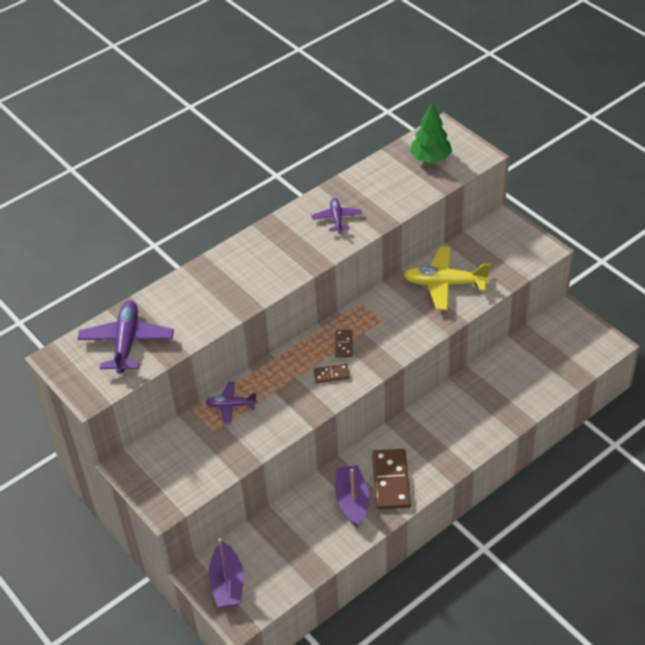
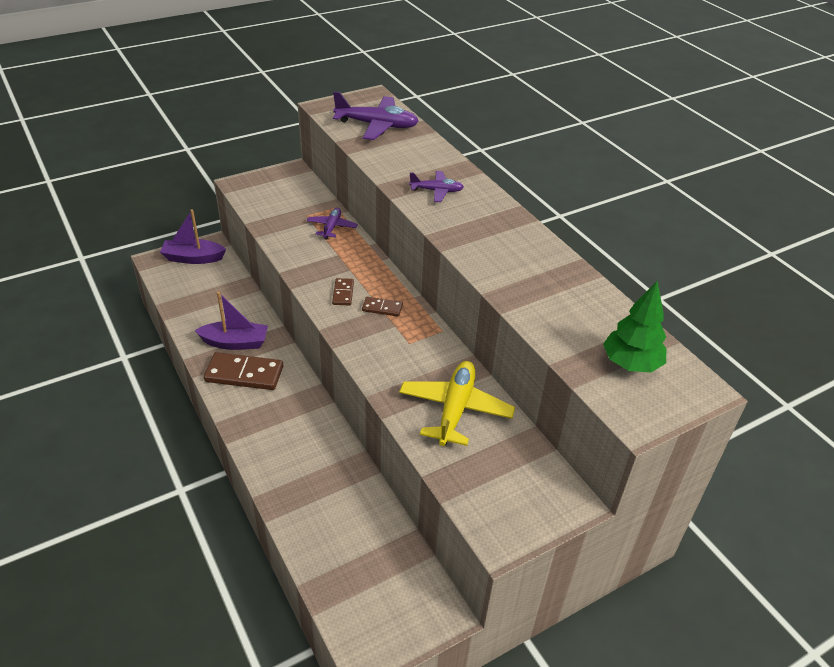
camera: 95 degrees right, 5 degrees down
purple plane [312,198,362,233] -> purple plane moved to [409,171,464,202]

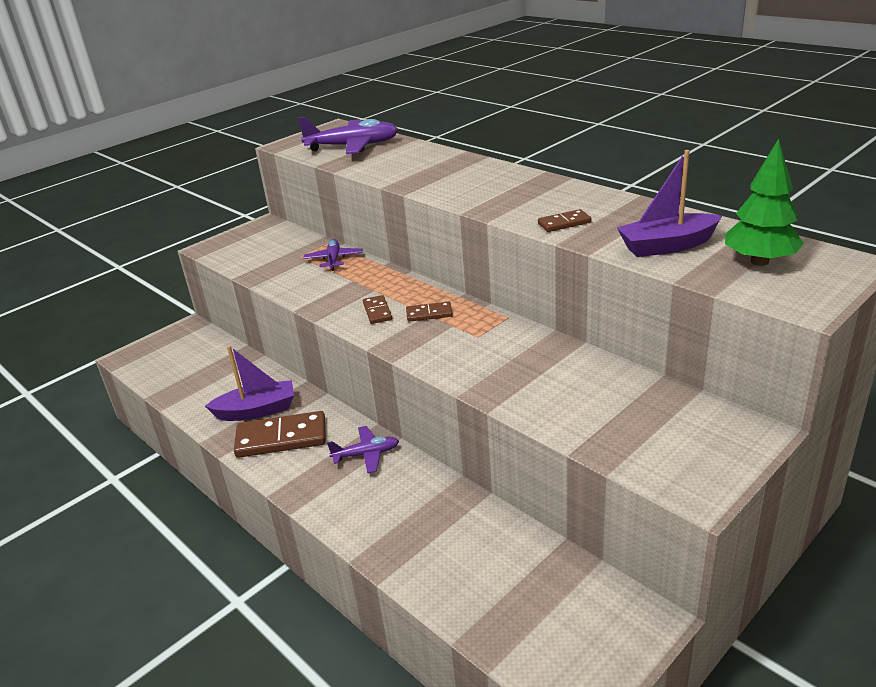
camera: 10 degrees left, 10 degrees down
purple boat [160,209,226,264] -> purple boat moved to [617,150,722,257]
yellow plane [399,361,515,446] -> none
purple plane [409,171,464,202] -> purple plane moved to [327,426,399,473]
none -> brown domino [538,209,591,232]

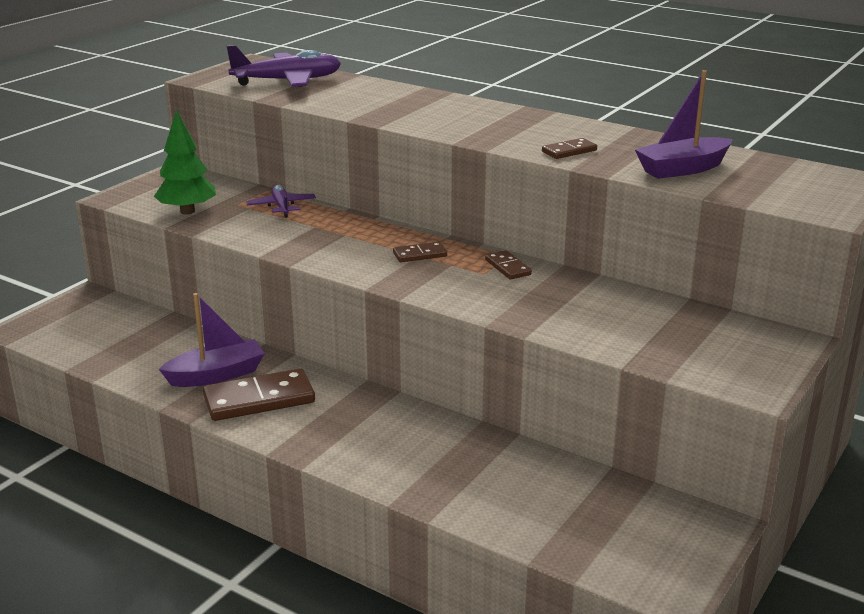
camera: 15 degrees left, 5 degrees down
purple plane [327,426,399,473] -> none
brown domino [363,295,392,324] -> brown domino moved to [485,250,532,280]
green tree [725,138,804,266] -> green tree moved to [154,110,216,214]

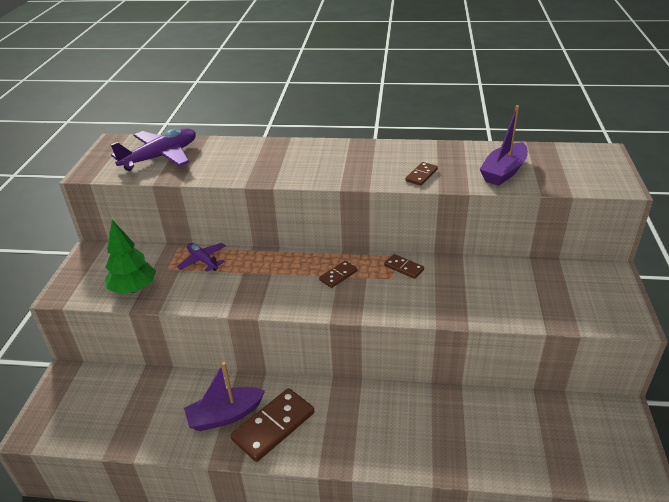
camera: 25 degrees left, 10 degrees up
purple boat [159,293,265,387] -> purple boat turned 150 degrees counterclockwise [184,362,265,431]

